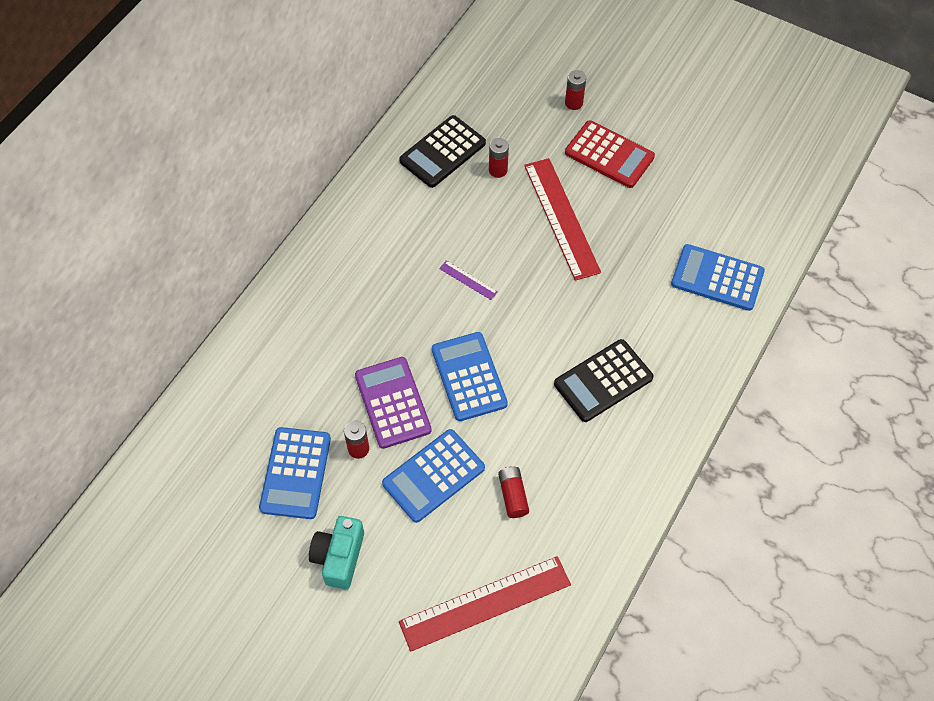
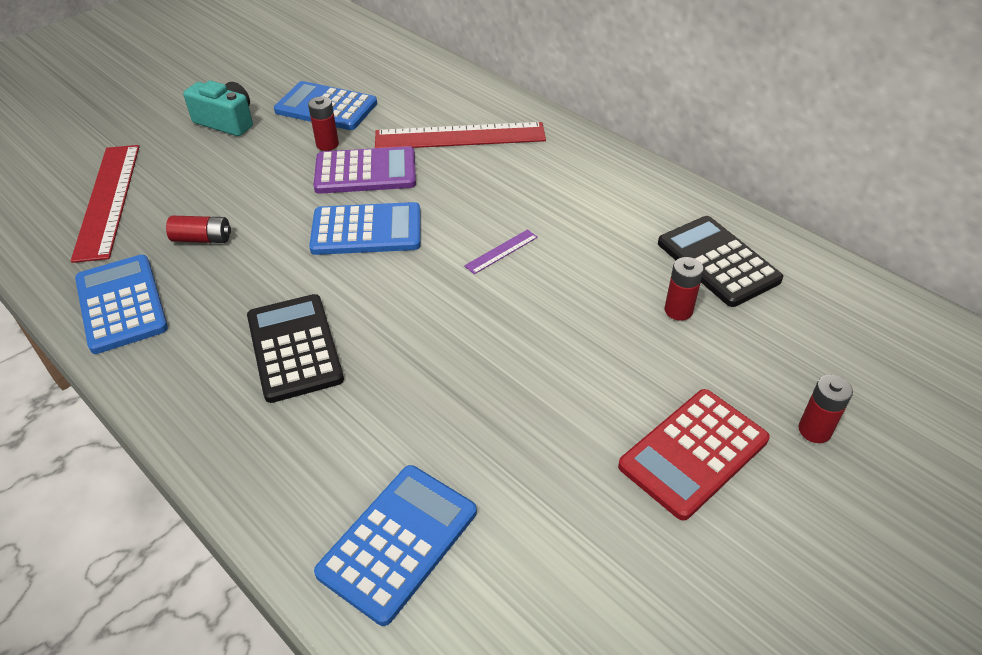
camera: 105 degrees right, 15 degrees down
blue calculator [382,429,485,523] -> blue calculator moved to [75,255,168,354]
red ruler [524,158,601,281] -> red ruler moved to [375,122,546,148]

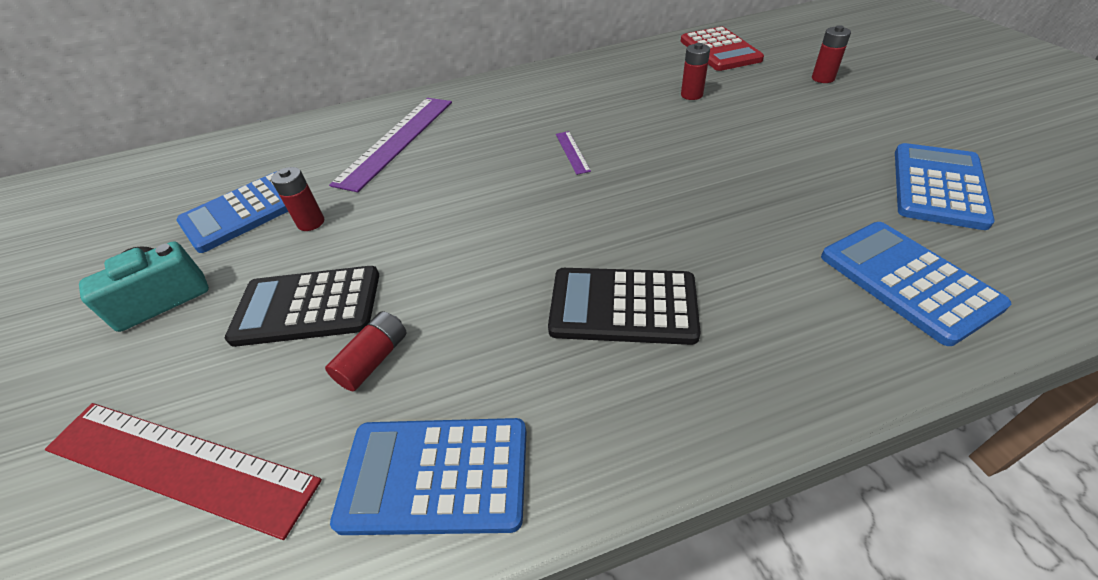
camera: 60 degrees left, 0 degrees up
blue calculator [309,202,420,255] -> blue calculator moved to [895,143,995,230]
purple calculator [314,146,416,194] -> none
red ruler [375,122,546,148] -> purple ruler [329,98,452,192]
red calculator [618,389,770,521] -> red calculator moved to [681,27,764,71]
black calculator [658,216,783,307] -> black calculator moved to [225,266,379,347]

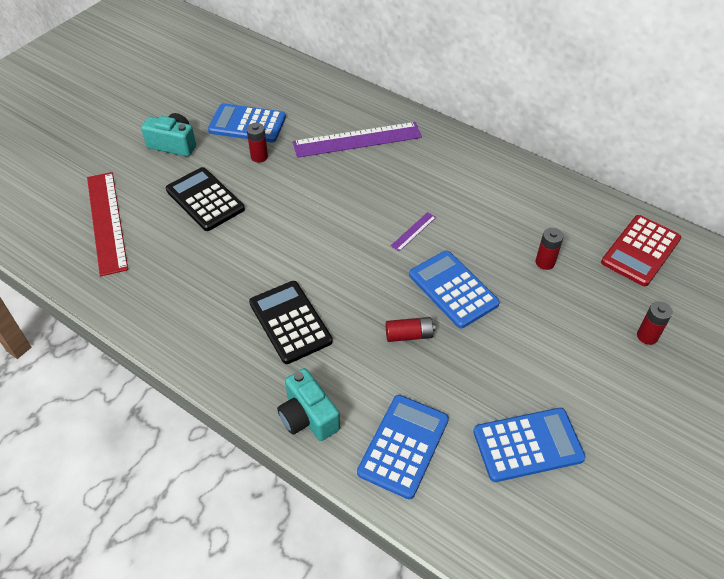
camera: 50 degrees right, 5 degrees up
red battery [325,311,407,391] -> red battery moved to [386,317,435,342]
blue calculator [330,418,527,535] -> blue calculator moved to [409,250,500,328]
none -> turquoise camera [277,368,340,441]

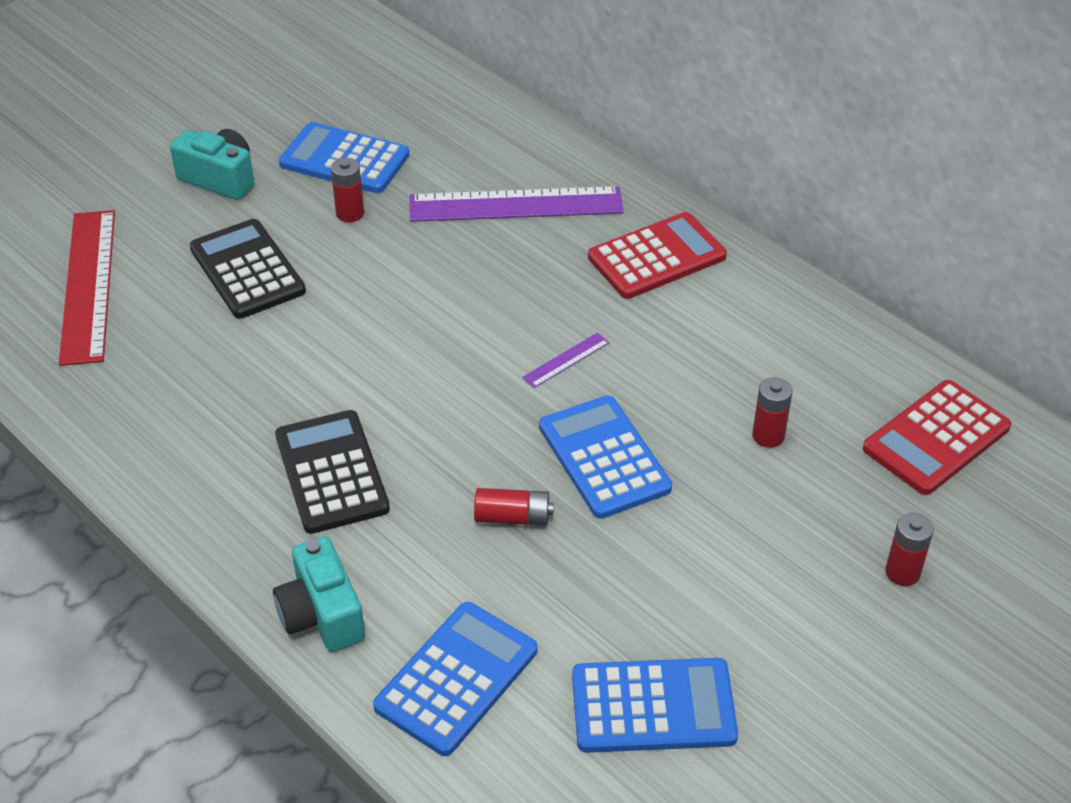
camera: 10 degrees right, 5 degrees down
none -> red calculator [588,212,727,299]

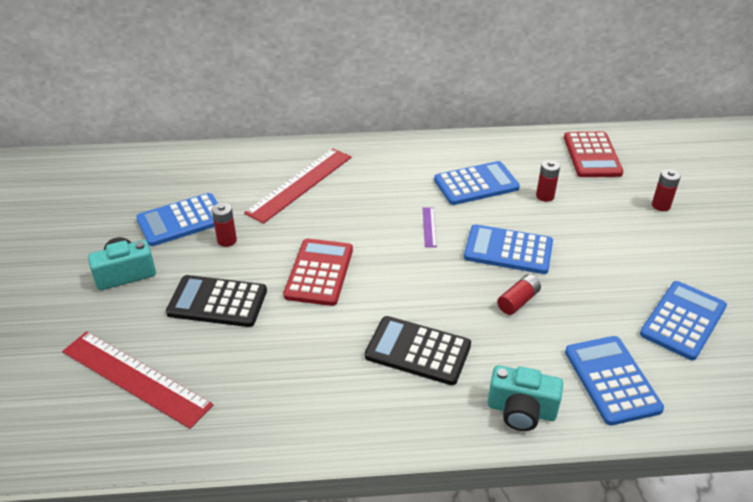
camera: 50 degrees left, 5 degrees down
purple ruler [409,186,623,222] -> red ruler [244,148,351,224]
red calculator [588,212,727,299] -> red calculator moved to [283,239,353,306]
none -> blue calculator [434,161,520,205]

